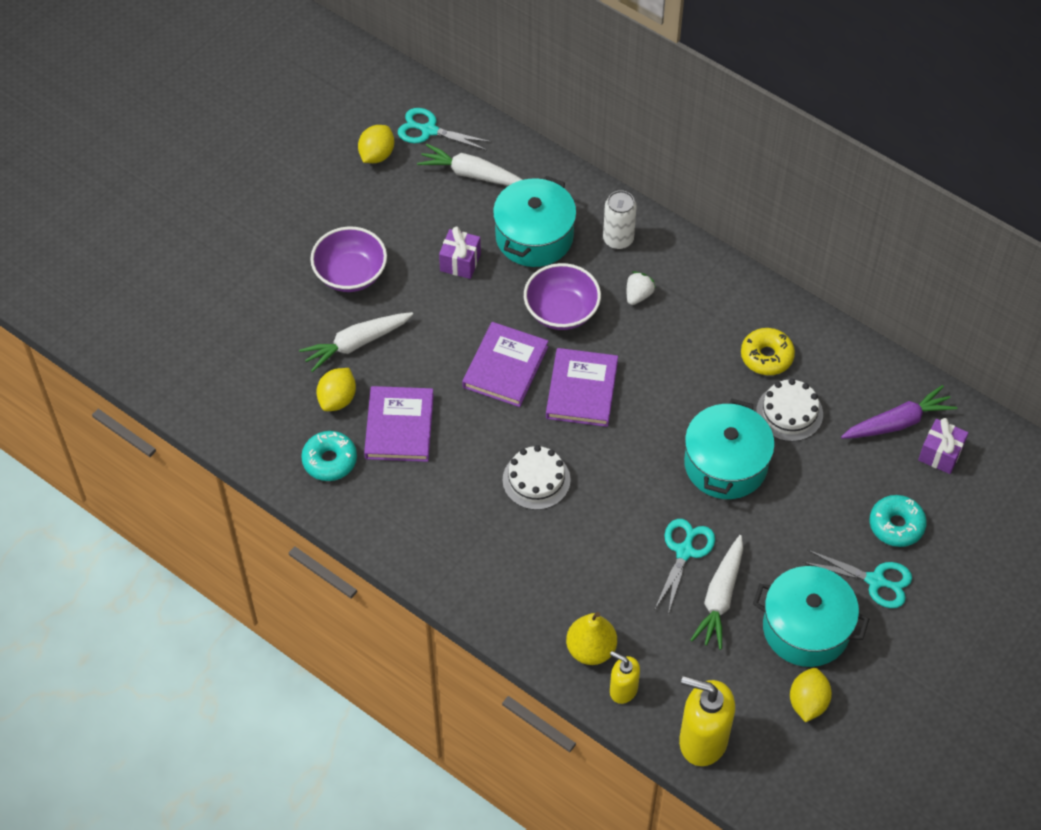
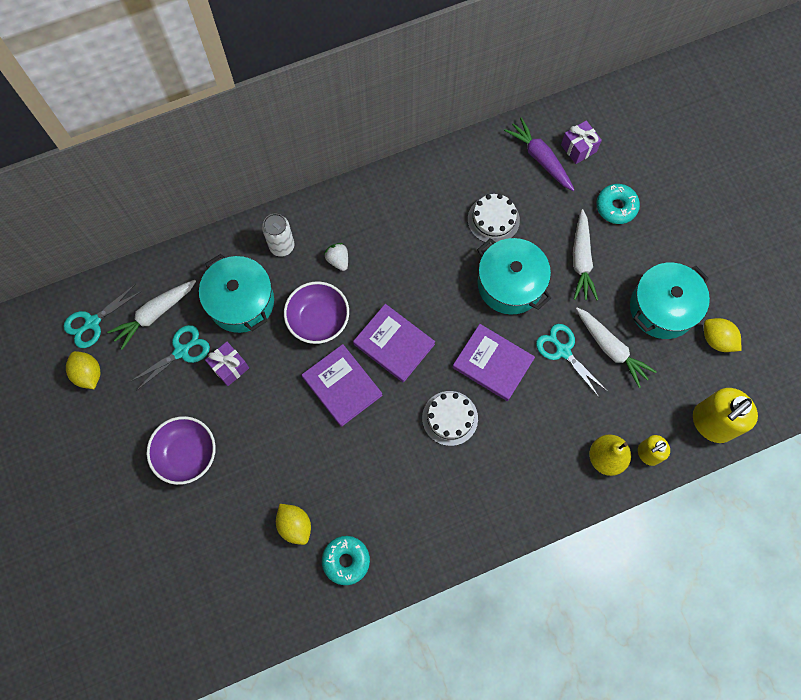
camera: 60 degrees left, 15 degrees up
white carrot [299,312,413,372] -> white carrot moved to [573,209,598,300]
purple book [364,386,434,462] -> purple book moved to [453,324,535,401]
yellow donut [741,328,795,375] -> none
turquoise scissors [803,550,912,608] -> turquoise scissors moved to [130,325,210,391]
purple carrot [841,385,957,439] -> purple carrot turned 45 degrees counterclockwise [504,117,574,191]

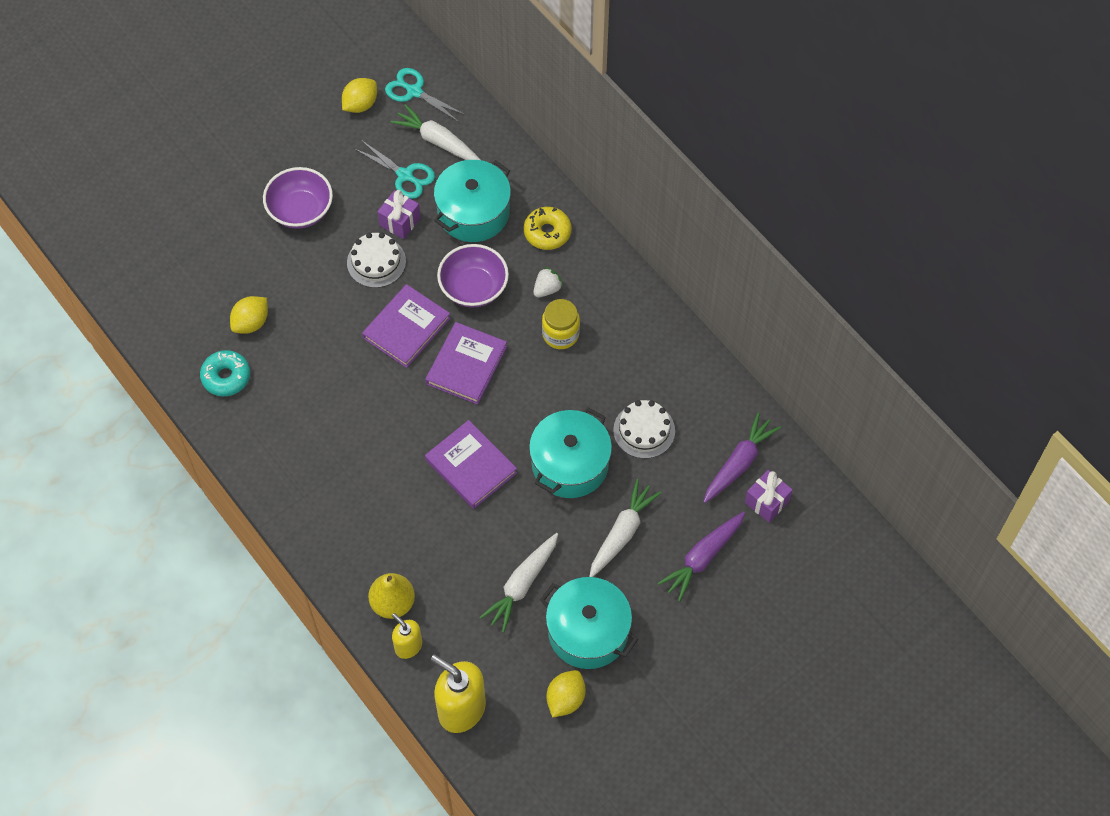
camera: 75 degrees right, 10 degrees down
white can [262,214,294,257] -> yellow donut [524,207,571,250]
white cake [422,391,478,446] -> white cake moved to [347,232,406,288]
purple book [453,324,535,401] -> purple book turned 60 degrees counterclockwise [425,420,517,509]
turquoise scissors [536,324,607,397] -> none
white carrot [573,209,598,300] -> white carrot turned 135 degrees clockwise [589,479,662,577]
turquoise donut [596,184,640,224] -> purple carrot [658,512,745,602]
none -> yellow jar [542,299,580,349]

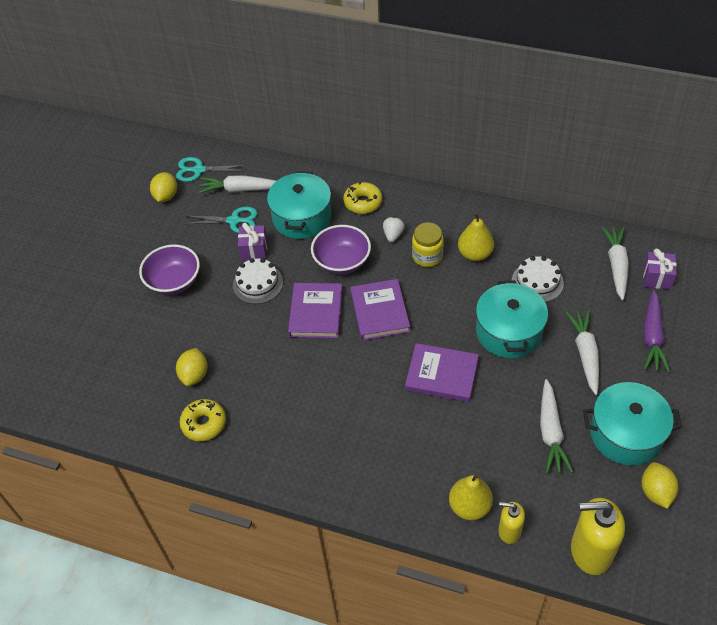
camera: 30 degrees left, 10 degrees down
turquoise donut [200,350,250,396] -> yellow donut [179,399,226,441]
purple carrot [703,412,781,503] -> white carrot [601,226,629,300]
none -> yellow pear [458,212,494,261]

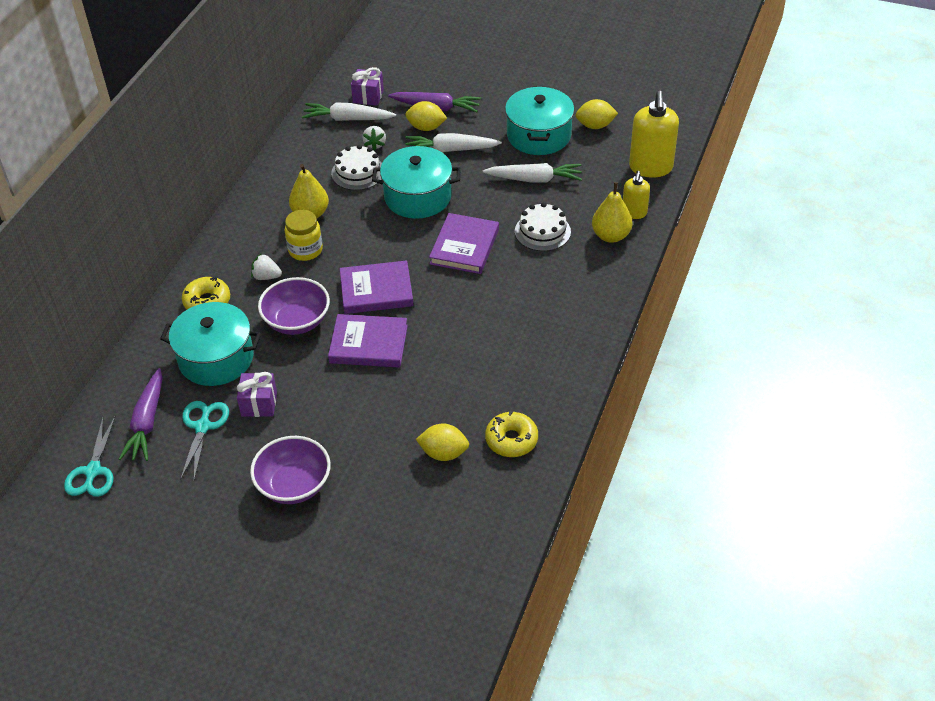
camera: 90 degrees left, 5 degrees down
yellow lemon [150,172,177,202] -> yellow lemon moved to [405,101,447,131]
white carrot [198,175,276,193] -> purple carrot [119,368,163,461]
white cake [233,258,283,304] -> white cake moved to [515,202,571,251]
none -> white strawberry [362,126,386,151]

